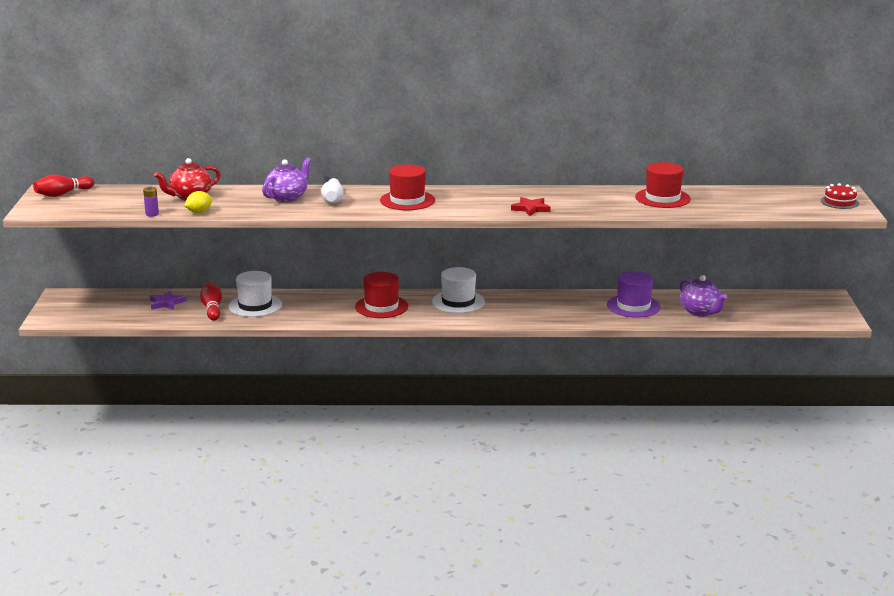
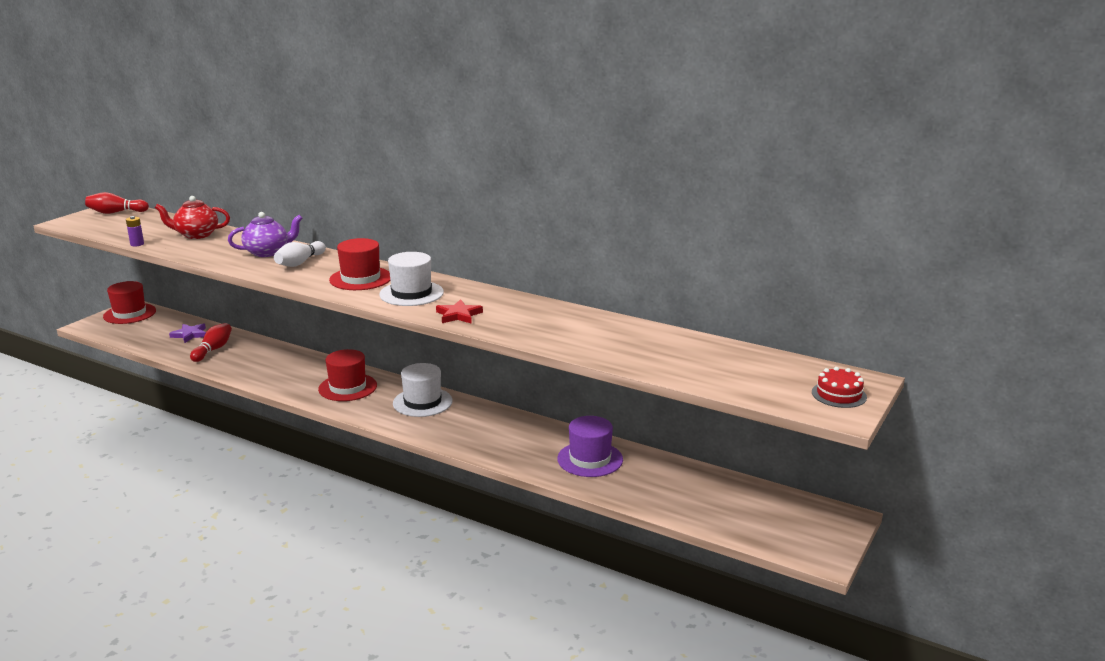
camera: 30 degrees right, 0 degrees up
yellow lemon [184,191,212,213] -> none
white hat [229,271,282,317] -> white hat moved to [379,252,444,306]
red hat [635,162,691,208] -> red hat moved to [103,281,156,324]
purple teapot [680,275,727,317] -> none

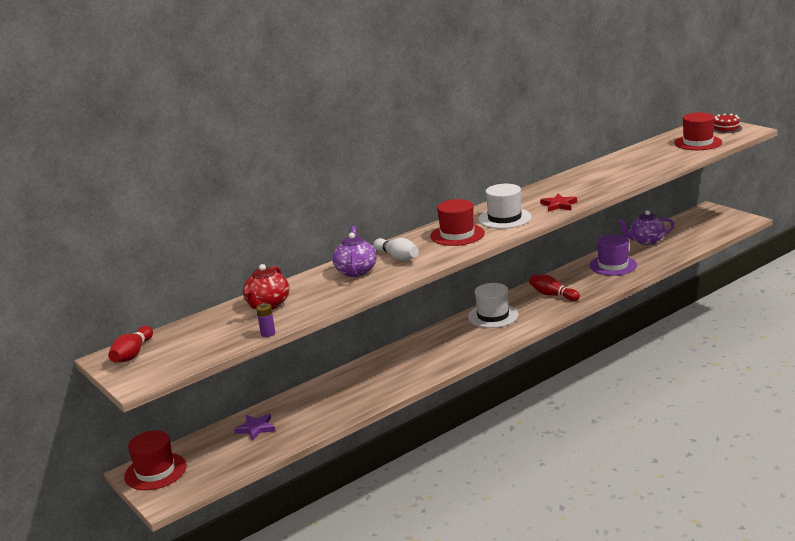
camera: 65 degrees left, 0 degrees up
red bowling pin [190,323,232,362] -> red bowling pin moved to [529,275,580,301]
red hat [318,349,377,401] -> red hat moved to [674,112,722,150]
none -> purple teapot [617,210,674,245]

